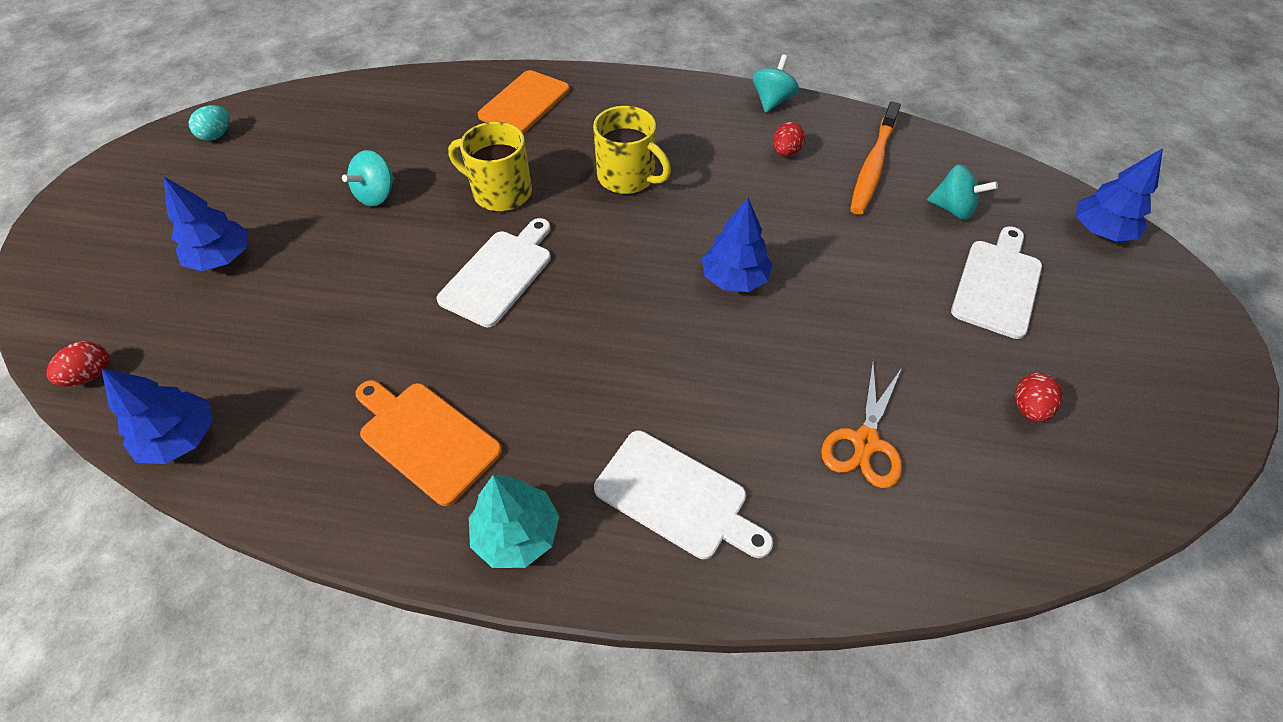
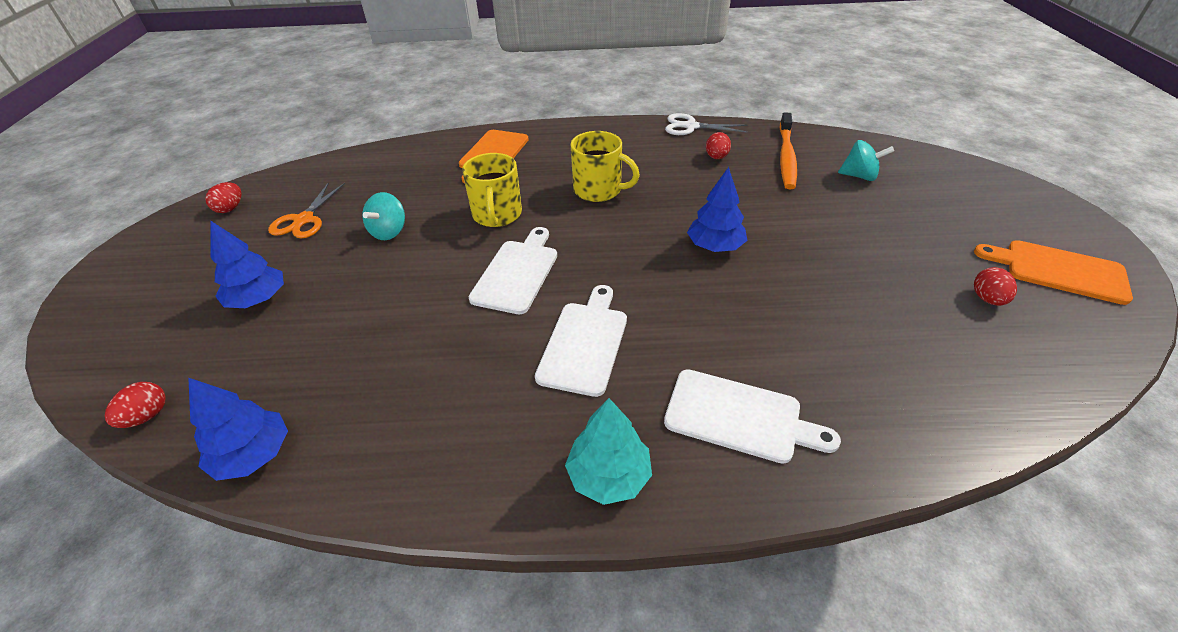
camera: 10 degrees left, 10 degrees down
turquoise egg [189,105,230,141] -> red egg [205,182,242,213]
orange cutting board [355,380,502,506] -> orange cutting board moved to [974,240,1133,305]
yellow mug [448,122,532,211] -> yellow mug turned 105 degrees counterclockwise [462,153,522,227]
turquoise spinning top [753,55,799,113] -> white scissors [665,113,748,135]
orange scissors [821,361,902,488] -> orange scissors moved to [268,182,345,238]
white cutting board [951,226,1042,339] -> white cutting board moved to [535,285,627,397]
blue tree [1076,148,1163,242] -> none

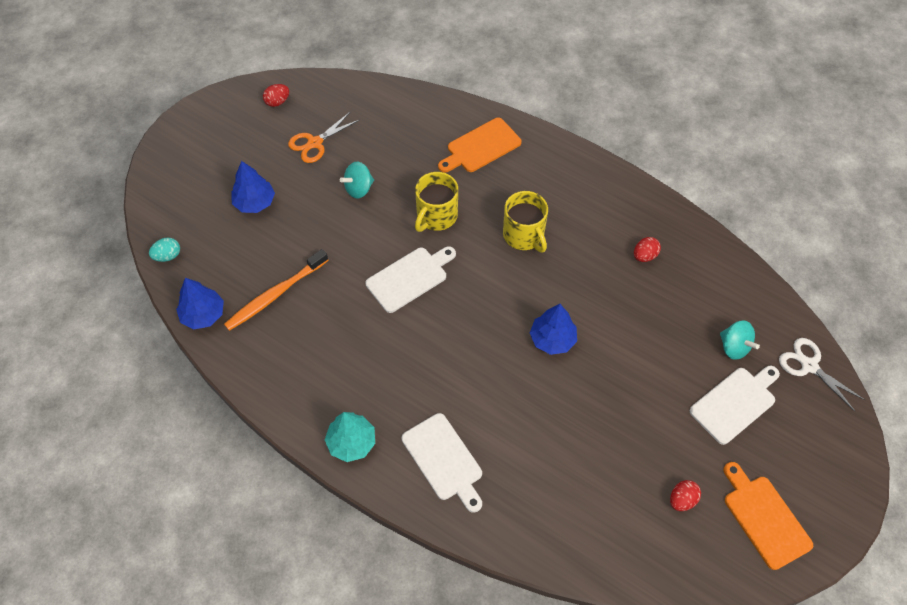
camera: 35 degrees right, 15 degrees up
red egg [105,382,166,428] -> turquoise egg [149,238,180,262]
white cutting board [535,285,627,397] -> white cutting board moved to [690,366,780,445]
white scissors [665,113,748,135] -> white scissors moved to [779,338,865,411]
orange toothbrush [779,112,797,189] -> orange toothbrush moved to [224,249,329,331]

